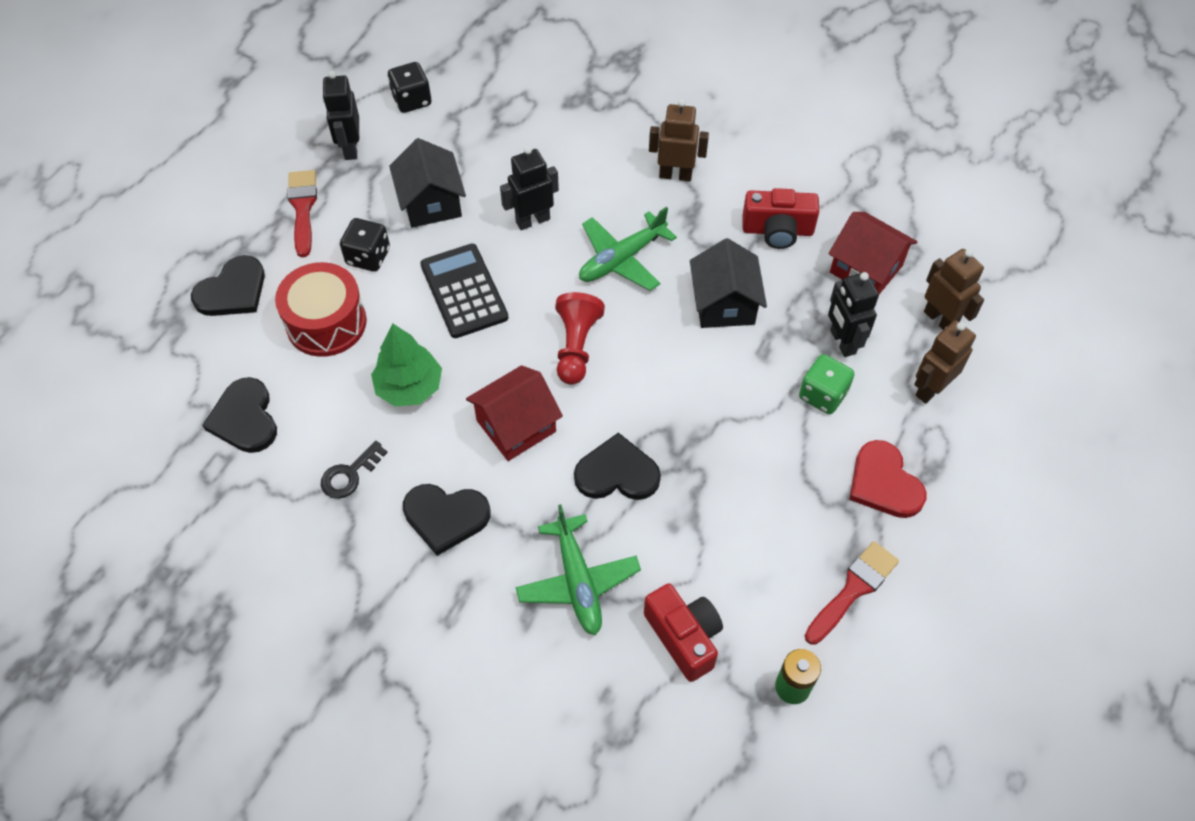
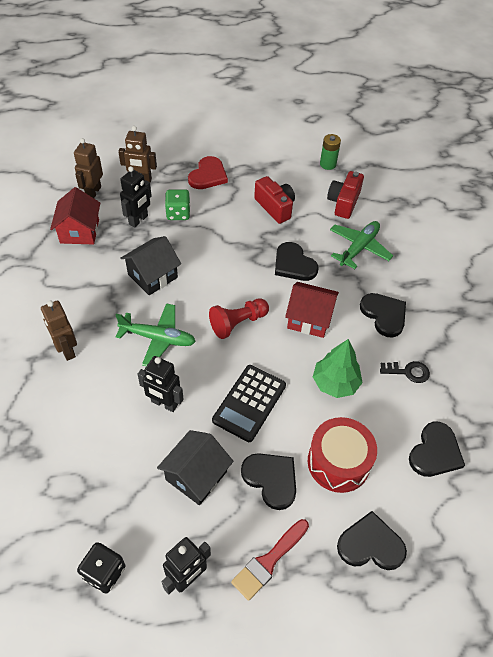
camera: 130 degrees left, 5 degrees down
black dice [340,218,390,272] -> black heart [241,453,296,510]
red camera [742,188,819,249] -> red camera moved to [254,176,295,224]
red brush [805,541,899,645] -> none

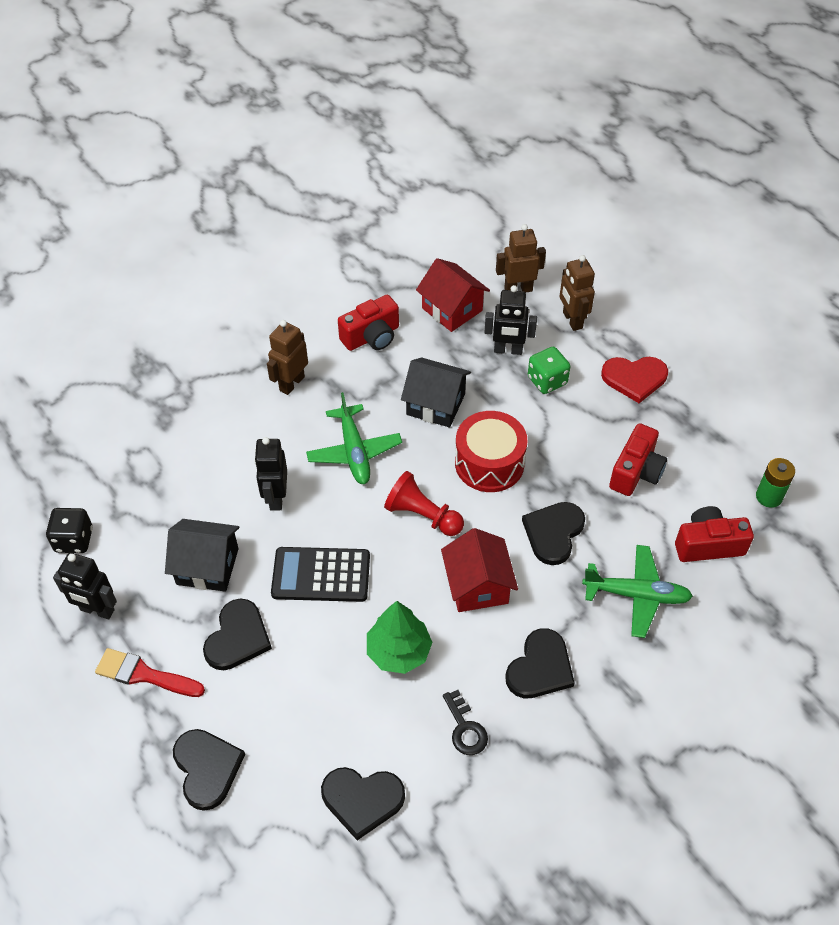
camera: 65 degrees right, 0 degrees up
red house [50,187,100,245] -> red house turned 75 degrees clockwise [416,258,490,332]
red drum [308,417,377,493] -> red drum moved to [455,411,527,492]
none -> red camera [338,295,399,351]

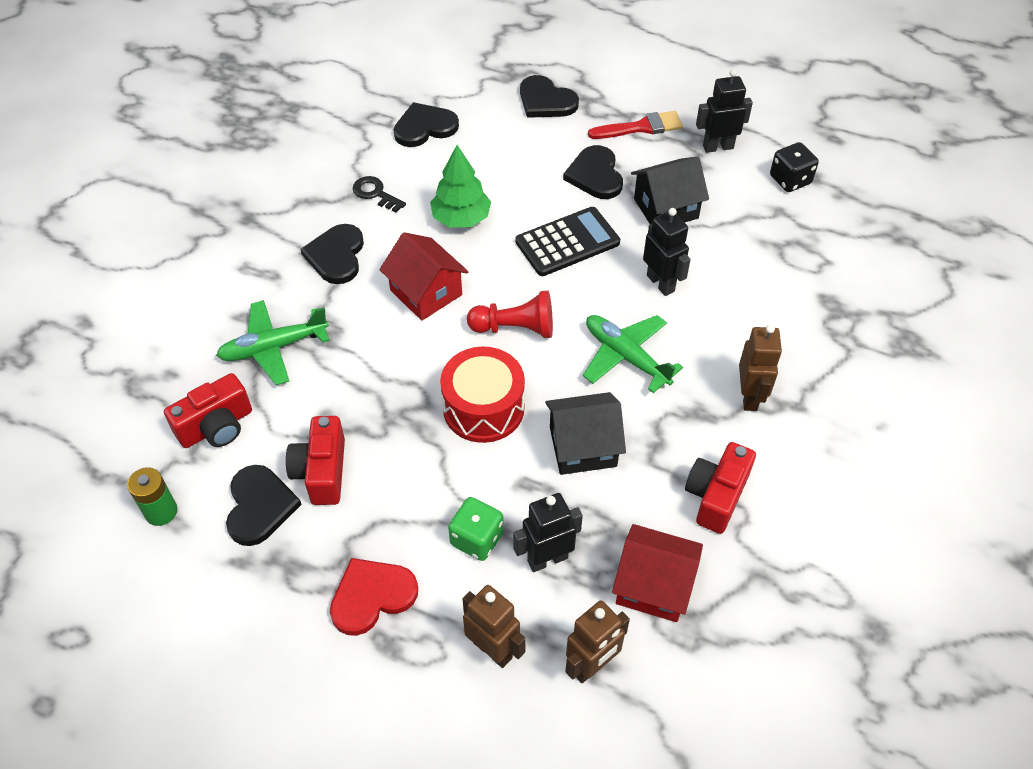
camera: 150 degrees right, 0 degrees up
black heart [522,502,585,565] -> black heart moved to [226,465,302,546]

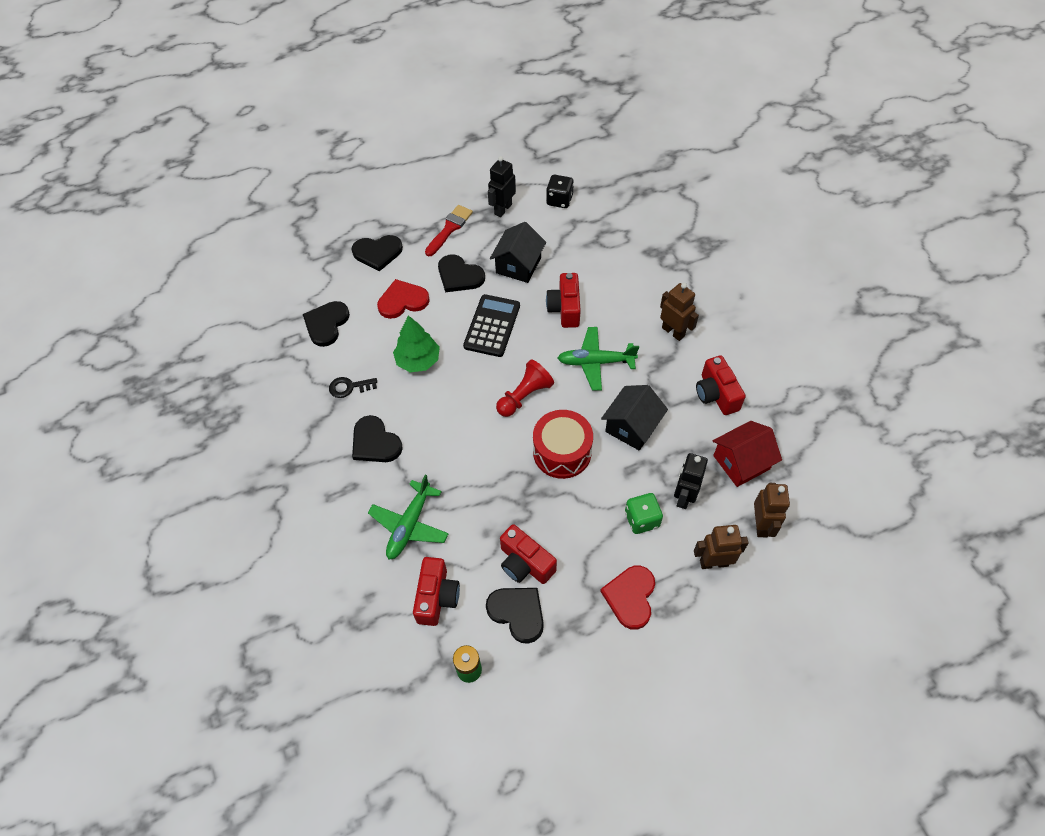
camera: 45 degrees left, 5 degrees up
red house [379,232,469,321] -> none
black robot [643,208,691,296] -> red camera [546,273,581,328]
none -> red heart [377,279,430,319]

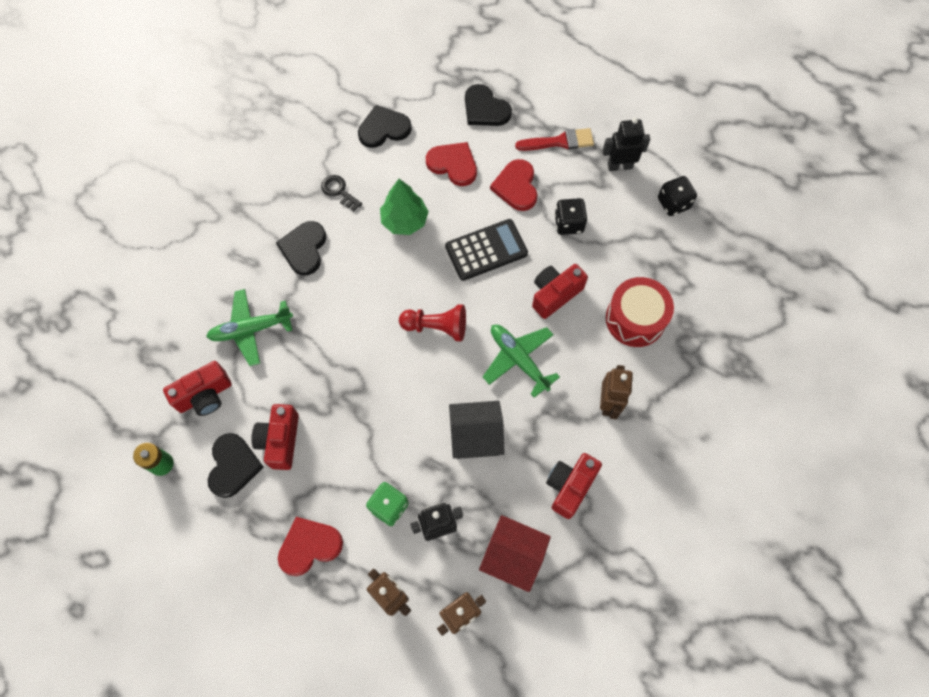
camera: 50 degrees right, 10 degrees up
black heart [438,254,485,292] -> red heart [490,159,537,211]
black house [490,222,546,283] -> black dice [555,198,587,235]
red drum [533,410,593,479] -> red drum moved to [606,277,674,347]

